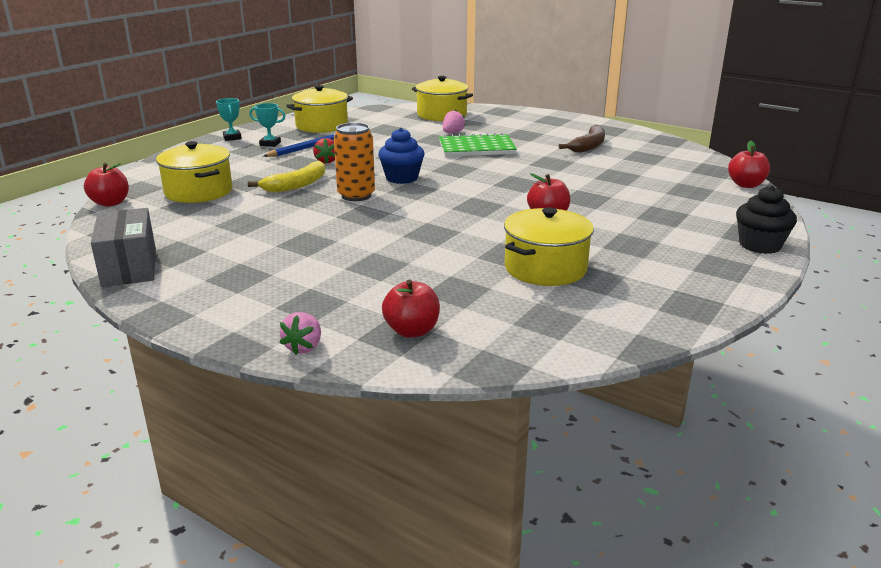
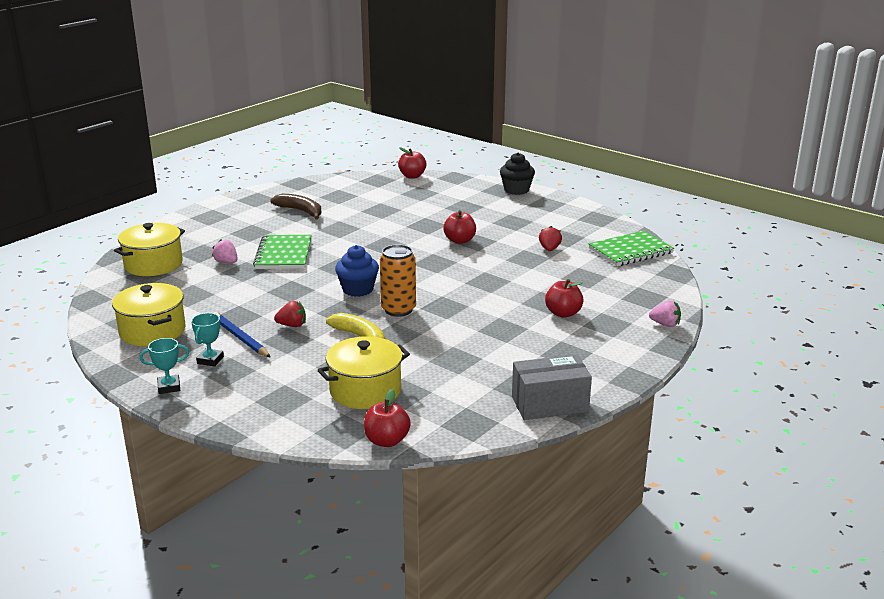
camera: 85 degrees left, 0 degrees up
red apple [382,280,440,338] -> red apple moved to [545,279,584,318]
yellow pot [504,207,594,286] -> red strawberry [539,226,562,251]
none -> green notebook [589,231,674,266]

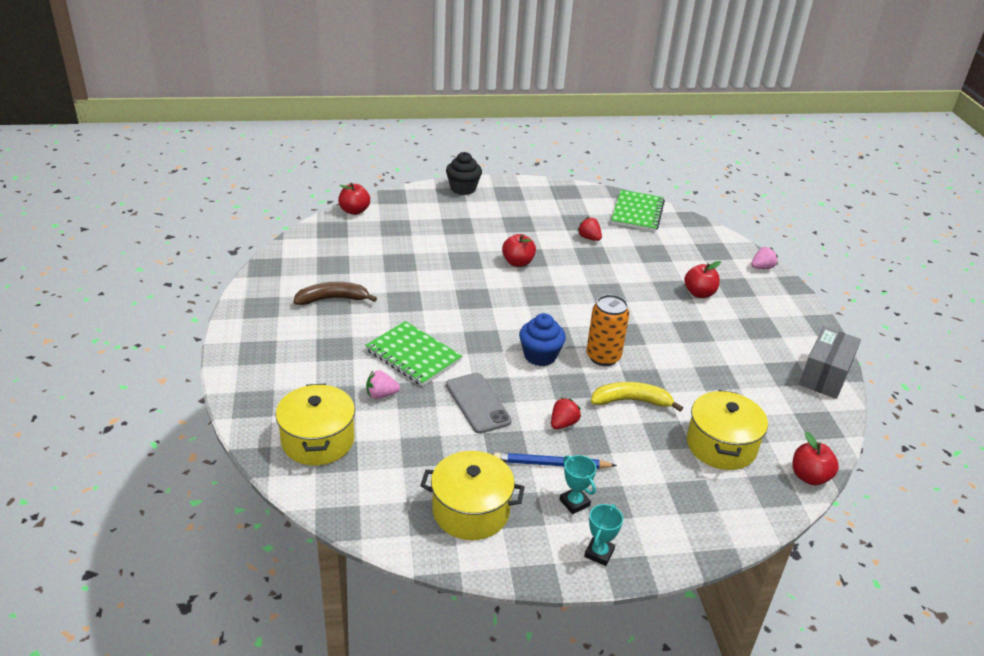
camera: 50 degrees left, 10 degrees up
none -> grey phone [446,373,512,434]

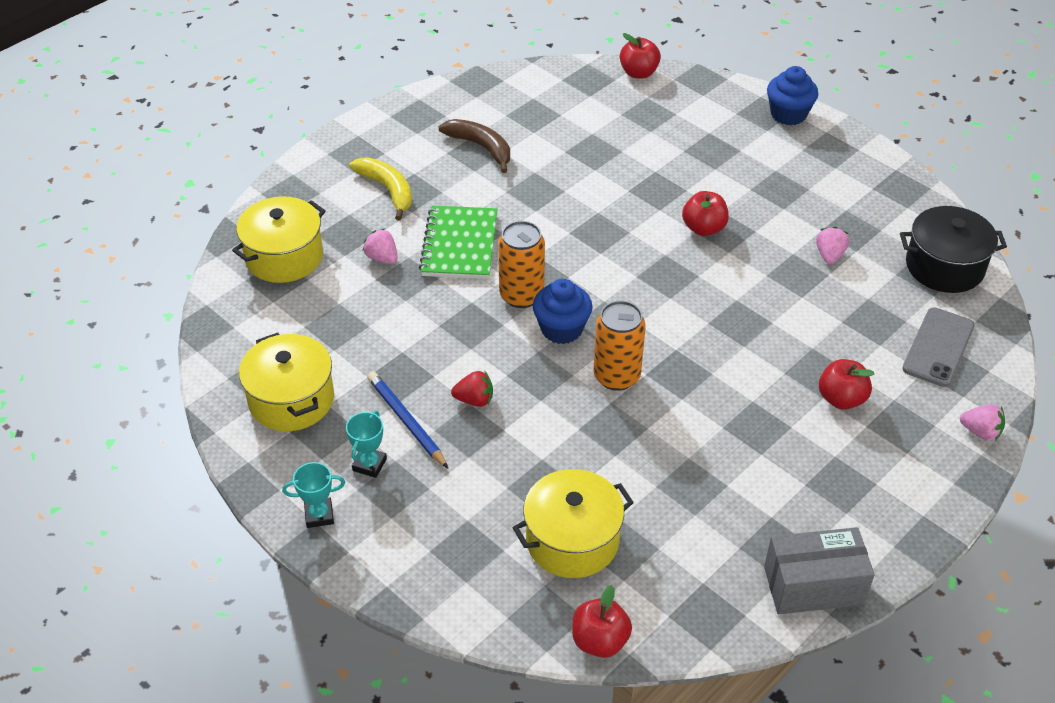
camera: 55 degrees right, 10 degrees up
black cupcake [446,152,482,195] -> blue cupcake [767,66,818,125]
grey phone [446,373,512,434] -> grey phone moved to [902,307,975,387]
red strawberry [577,217,602,241] -> pink strawberry [816,227,849,264]
yellow banana [591,382,683,412] -> yellow banana moved to [349,158,412,221]
green notebook [611,190,665,232] -> black pot [900,206,1007,293]
none -> orange can [498,221,545,308]

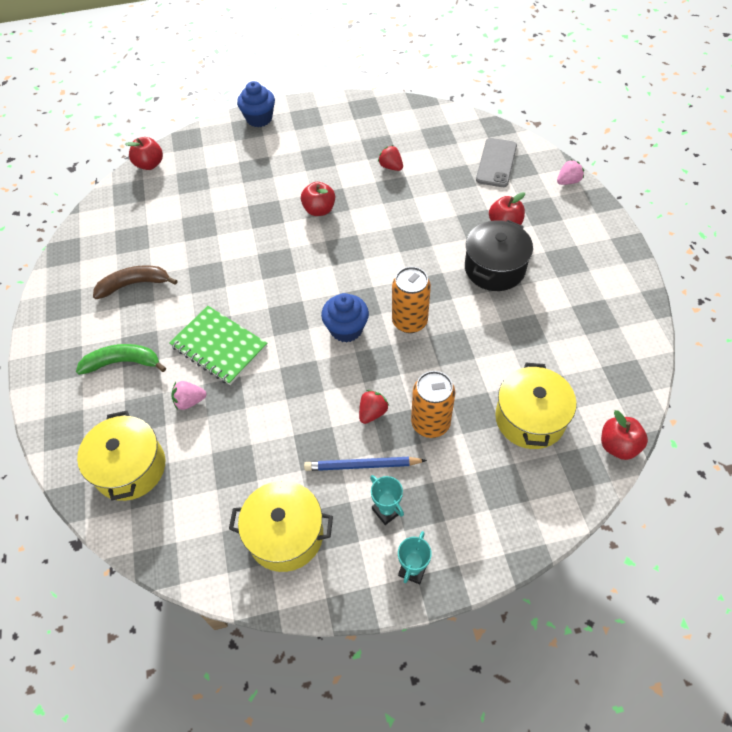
camera: 55 degrees left, 10 degrees up
yellow banana [349,158,412,221] -> green banana [76,344,166,375]
orange can [498,221,545,308] -> orange can moved to [411,371,455,438]
grey box [764,527,875,614] -> none
pink strawberry [816,227,849,264] -> red strawberry [378,145,403,171]
black pot [900,206,1007,293] -> black pot moved to [465,220,533,291]
grey phone [902,307,975,387] -> grey phone turned 45 degrees clockwise [476,138,517,187]

